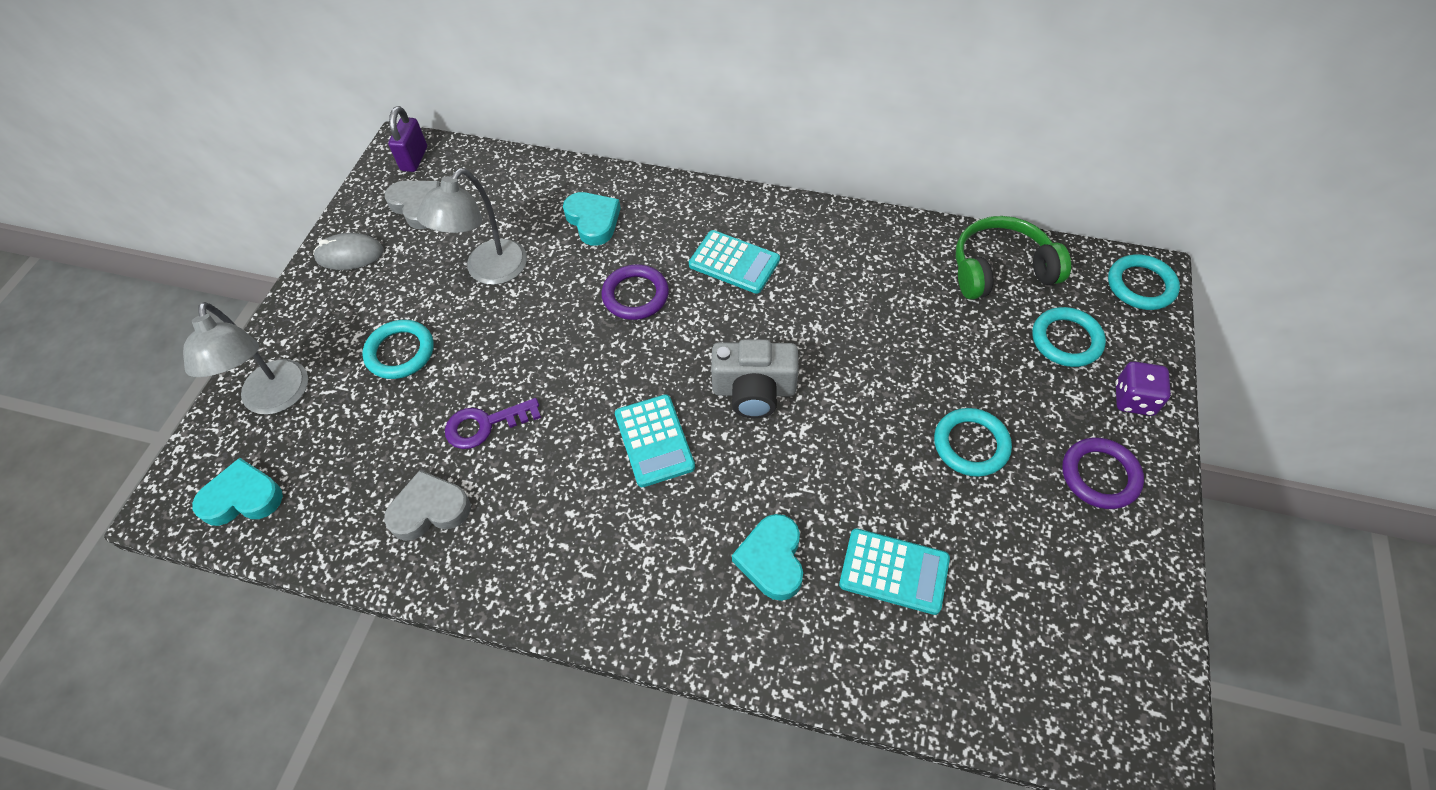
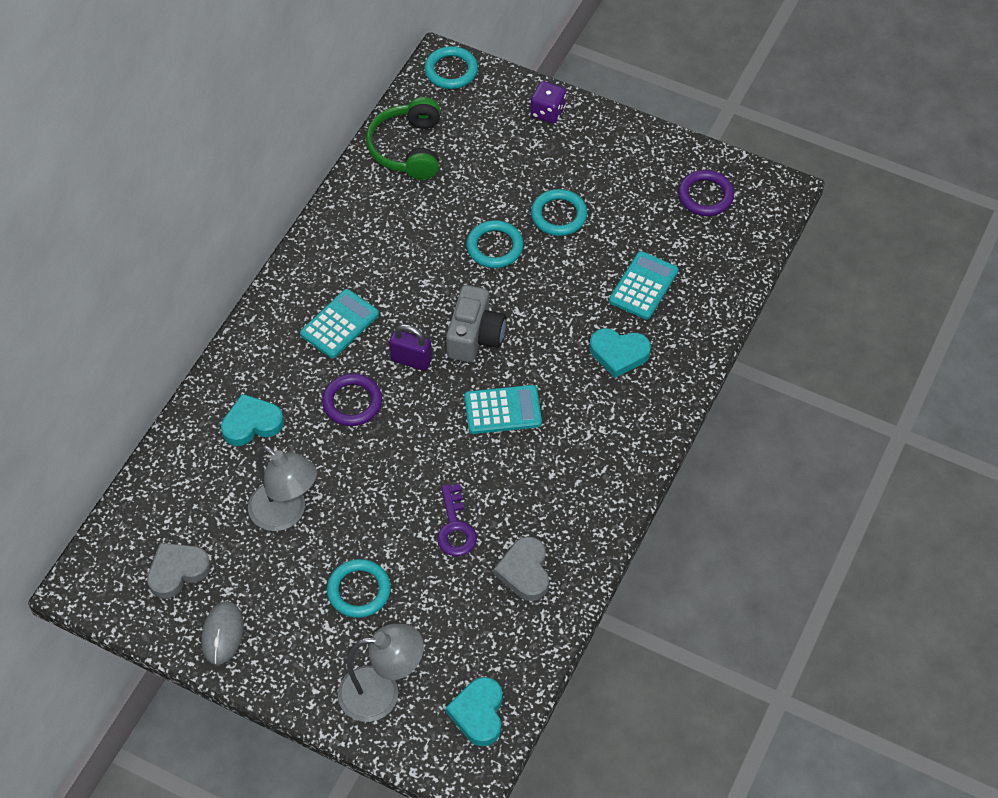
camera: 80 degrees left, 0 degrees up
purple padlock [388,106,427,172] -> purple padlock moved to [389,324,432,371]
turquoise ring [1032,307,1106,367] -> turquoise ring moved to [466,220,523,268]
purple ring [1062,438,1144,509] -> purple ring moved to [678,170,734,216]

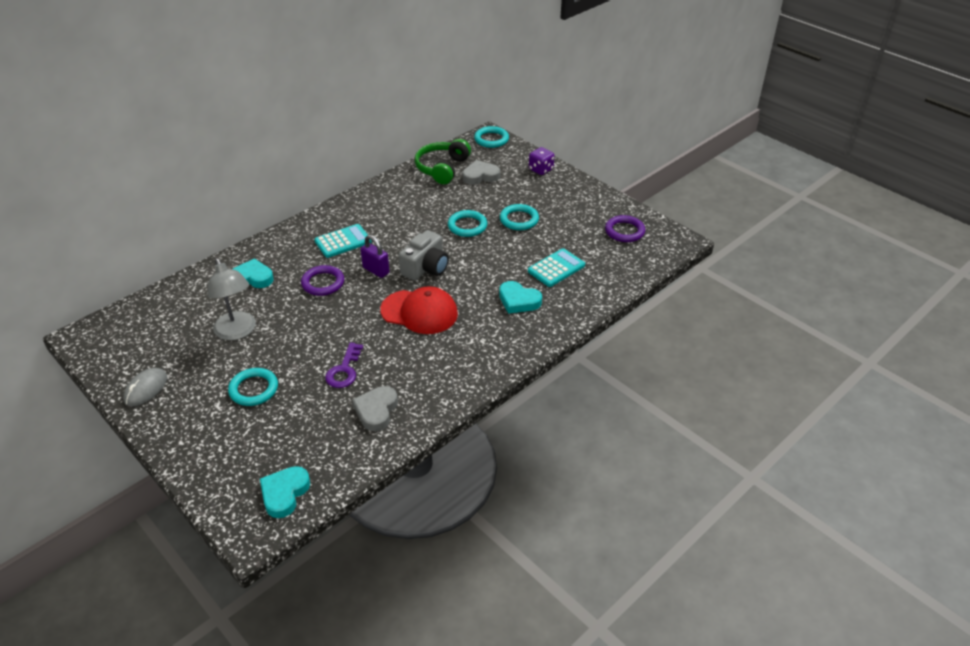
camera: 20 degrees right, 15 degrees down
grey heart [147,543,211,599] -> grey heart moved to [463,160,500,185]
grey lamp [338,624,424,722] -> none
turquoise calculator [464,385,542,434] -> red cap [380,286,458,334]

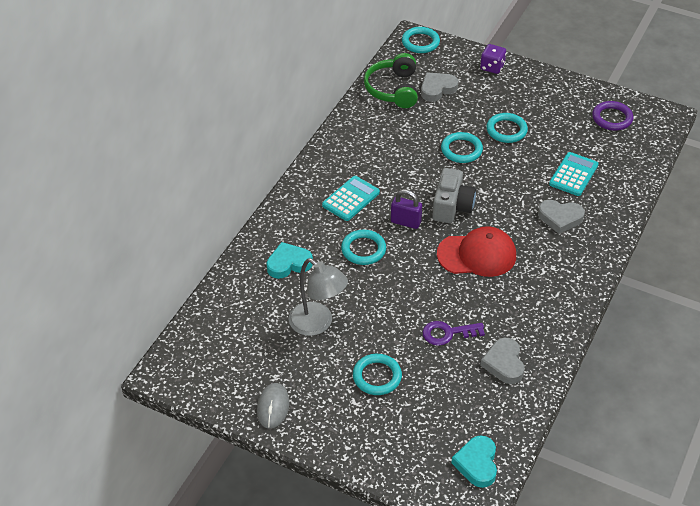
camera: 20 degrees left, 5 degrees up
purple ring [301,265,344,296] -> turquoise ring [341,230,386,265]
purple key [325,342,363,388] -> purple key turned 90 degrees clockwise [422,321,485,346]
turquoise heart [499,281,542,314] -> grey heart [538,200,585,234]

